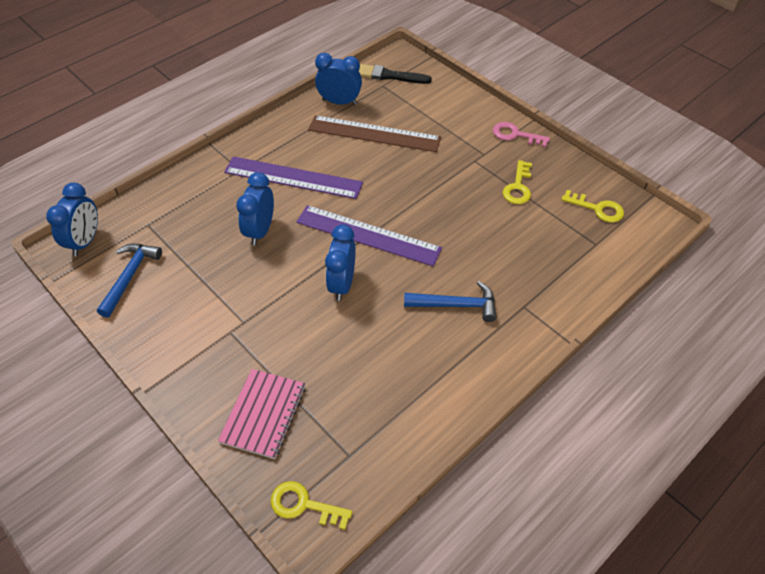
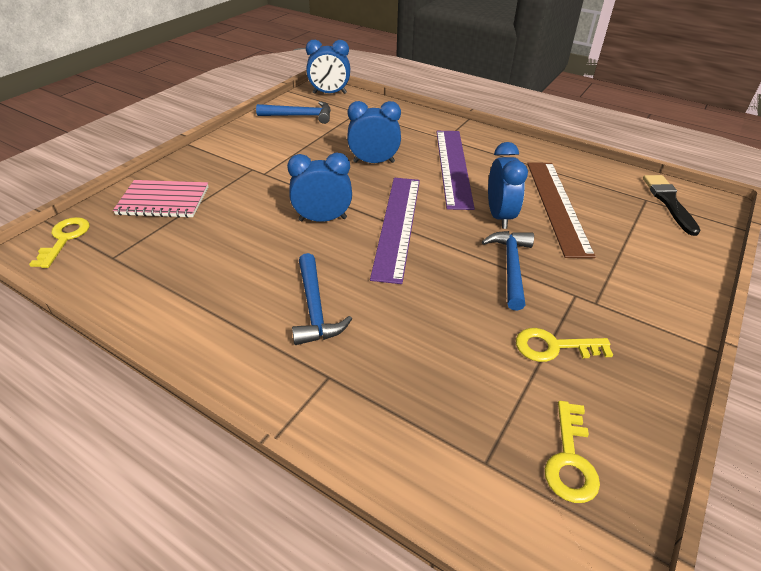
camera: 75 degrees right, 10 degrees down
blue clock [315,53,362,105] -> blue clock moved to [488,142,528,229]
pink key [493,122,550,147] -> none
none -> blue hammer [482,231,534,311]

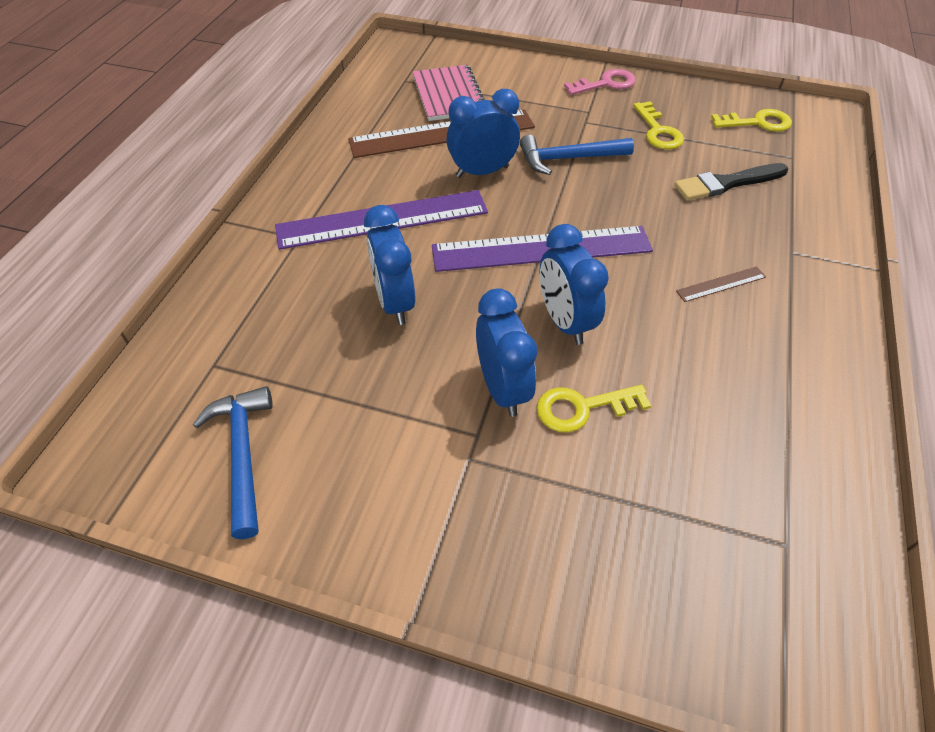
camera: 105 degrees left, 10 degrees up
yellow key [29,217,90,268] -> yellow key moved to [537,385,651,433]
pink notebook [113,180,208,218] -> pink notebook moved to [413,65,485,121]
blue hammer [292,253,352,345] -> brown ruler [676,266,766,302]
blue clock [306,40,350,94] -> blue clock moved to [476,288,537,417]
black brush [643,175,701,236] -> black brush moved to [674,163,788,201]
none -> pink key [564,69,636,95]

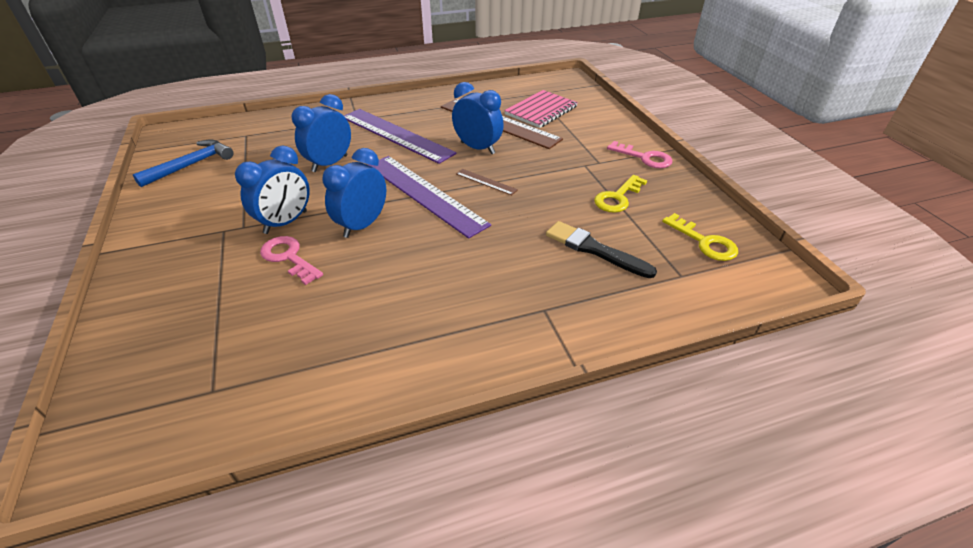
camera: 55 degrees right, 10 degrees down
blue hammer [520,135,634,175] -> none
yellow key [537,385,651,433] -> pink key [260,236,323,285]
brown ruler [676,266,766,302] -> brown ruler moved to [456,169,518,195]

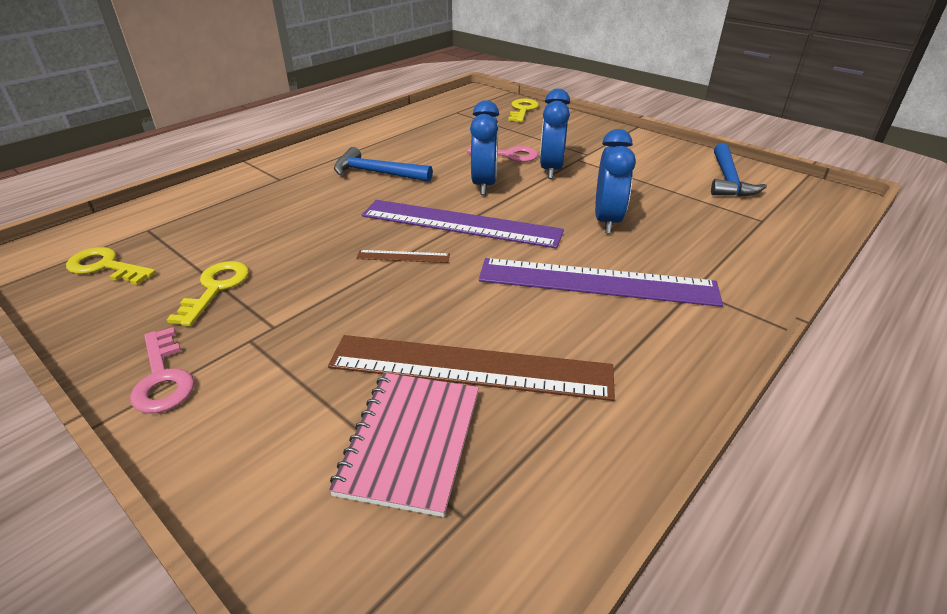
camera: 150 degrees right, 5 degrees down
blue clock [452,82,504,154] -> none
black brush [546,221,657,278] -> none
pink key [607,141,672,168] -> pink key turned 120 degrees counterclockwise [130,327,195,413]
none -> blue hammer [334,147,433,182]
none -> yellow key [508,99,539,122]

